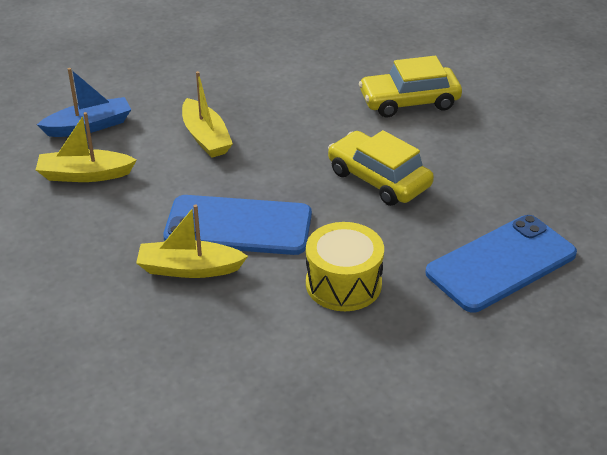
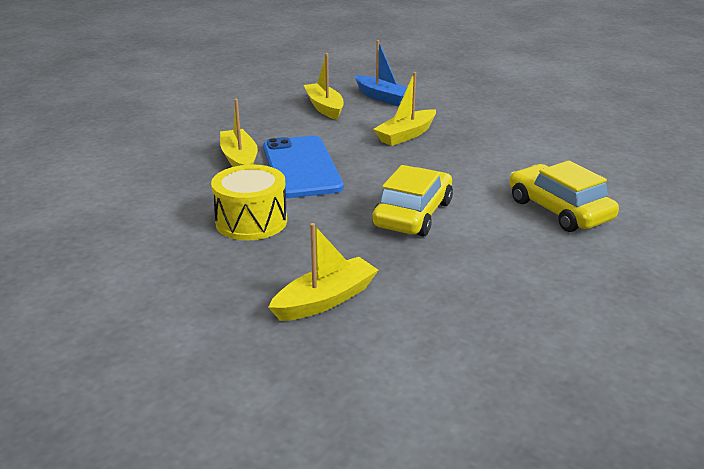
camera: 70 degrees right, 10 degrees down
blue phone [426,215,577,313] -> yellow boat [268,223,378,321]

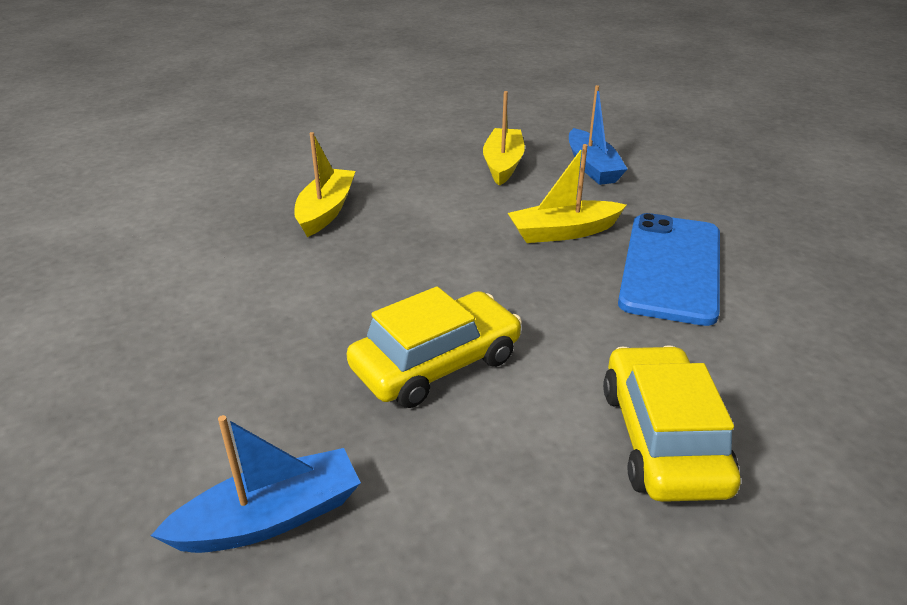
camera: 30 degrees right, 5 degrees up
yellow drum [211,165,287,240] -> none
blue phone [263,136,344,198] -> blue phone moved to [618,213,720,326]
yellow boat [268,223,378,321] -> none
none -> blue boat [151,415,361,553]

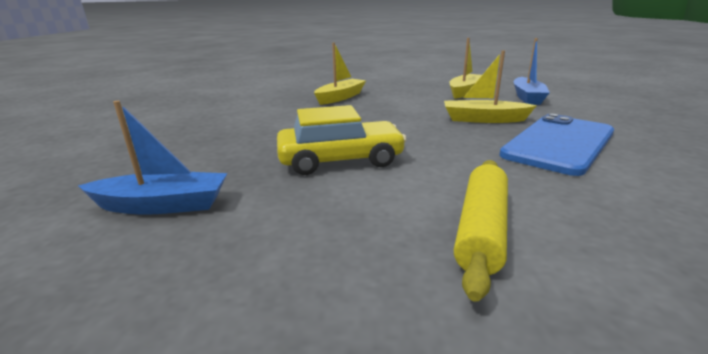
camera: 25 degrees right, 10 degrees down
yellow car [603,345,741,502] -> yellow rolling pin [454,160,508,302]

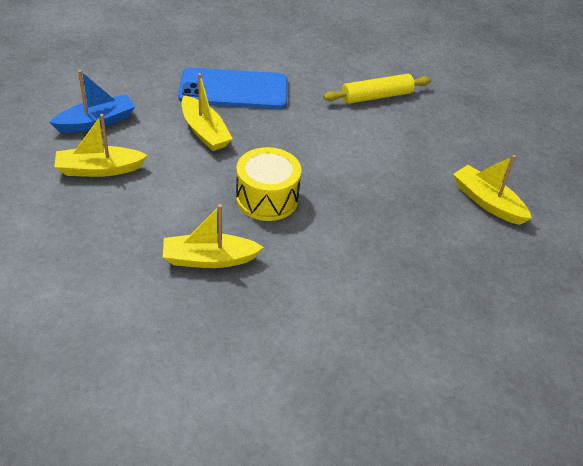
camera: 135 degrees left, 20 degrees up
blue boat [78,101,227,215] -> yellow boat [453,155,532,225]
yellow car [277,105,407,175] -> none
none -> yellow drum [236,147,301,221]

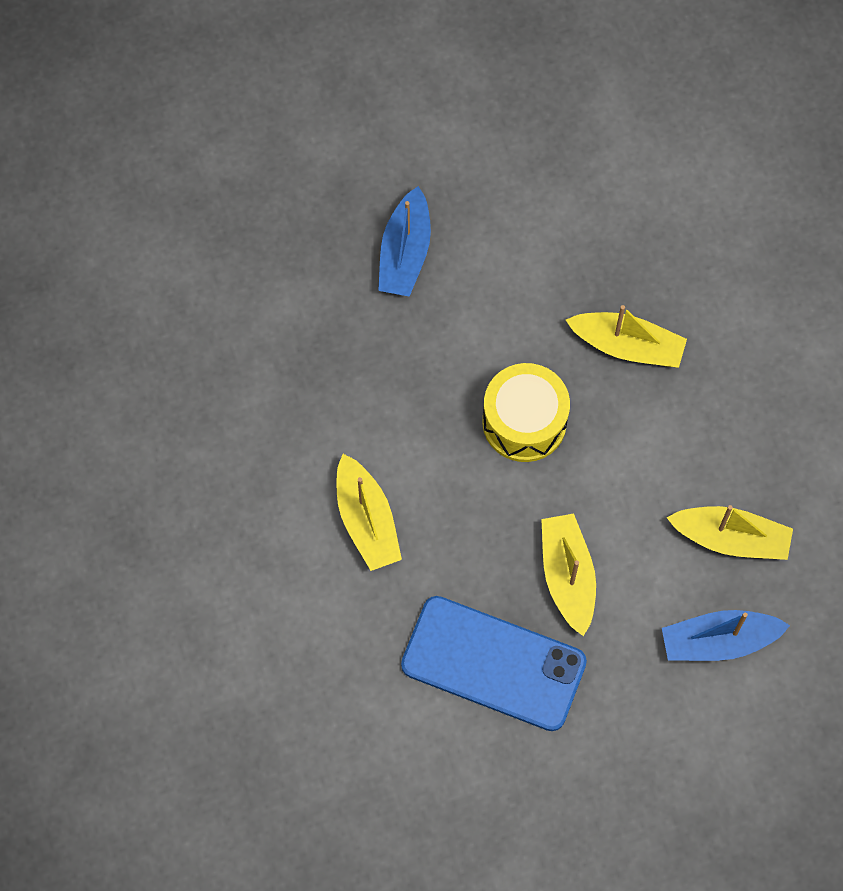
camera: 155 degrees left, 25 degrees up
yellow rolling pin [323,74,431,104] -> none
yellow boat [453,155,532,225] -> yellow boat moved to [337,454,402,571]
none -> blue boat [378,186,431,297]

